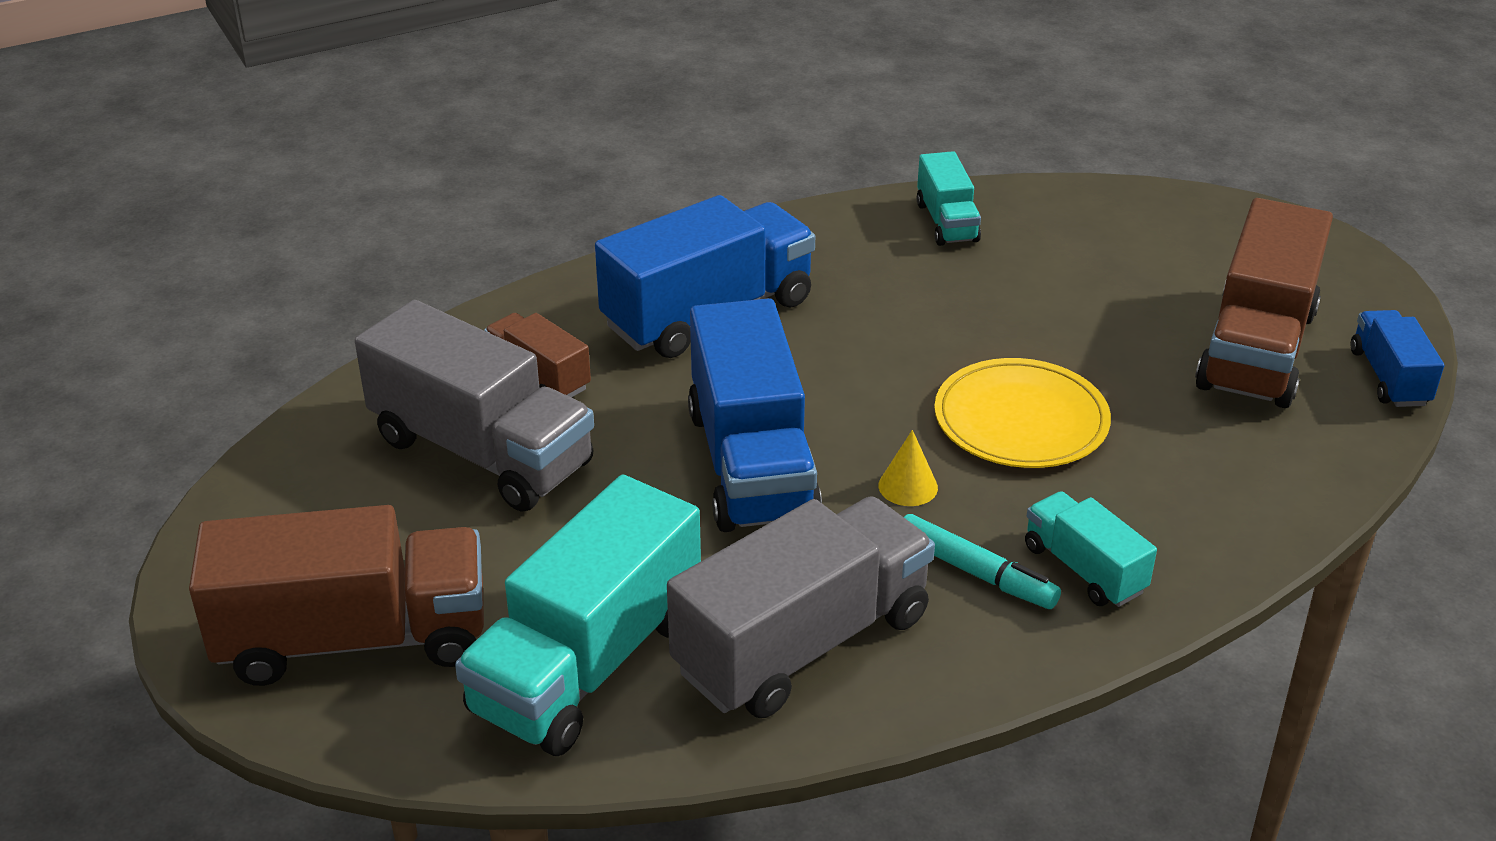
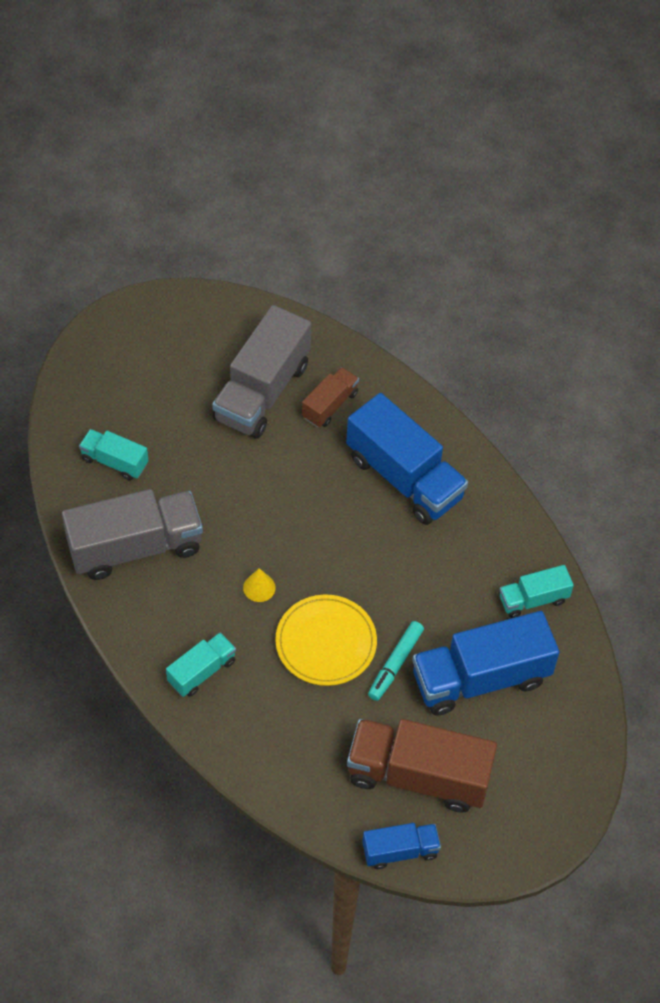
camera: 80 degrees right, 20 degrees up
brown truck [189,505,484,686] -> none
turquoise truck [455,475,701,756] -> turquoise truck [79,429,148,480], size x0.52
grey truck [667,496,935,718] -> grey truck turned 60 degrees counterclockwise [62,489,203,580]
blue truck [688,298,822,532] -> blue truck moved to [412,611,559,715]
turquoise marker [904,514,1061,609] -> turquoise marker moved to [368,621,424,701]

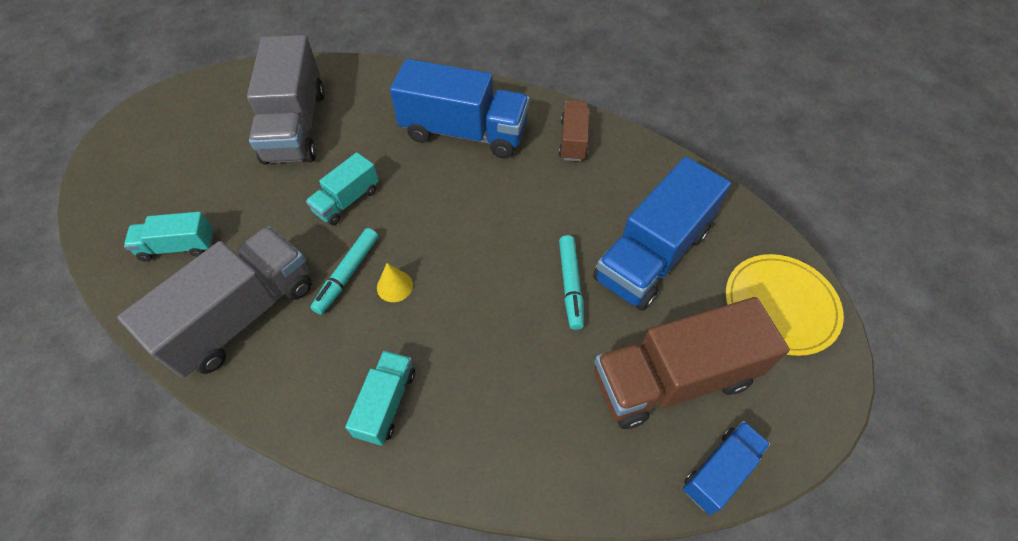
camera: 30 degrees left, 0 degrees up
yellow plate [275,595,377,686] -> yellow plate moved to [725,254,844,356]
brown truck [302,367,359,428] -> brown truck moved to [559,100,589,161]
turquoise truck [500,565,574,618] -> turquoise truck moved to [306,152,379,225]
none -> turquoise marker [311,228,378,315]

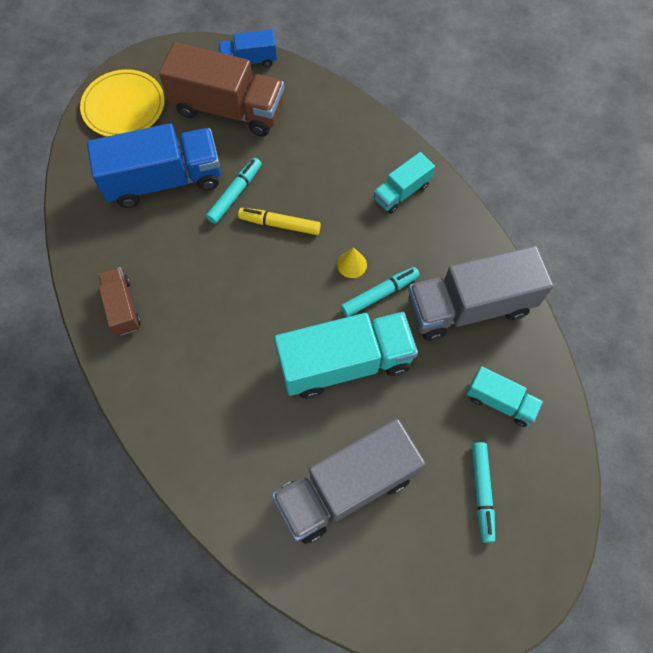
camera: 145 degrees left, 10 degrees up
grey truck [247,35,325,165] -> grey truck turned 150 degrees counterclockwise [272,419,425,544]
turquoise truck [306,152,379,225] -> turquoise truck [274,312,418,399], size x1.92
blue truck [390,59,529,158] -> none
brown truck [559,100,589,161] -> brown truck turned 120 degrees clockwise [98,267,141,336]
none -> yellow marker [238,208,321,235]
none -> turquoise marker [472,442,495,542]

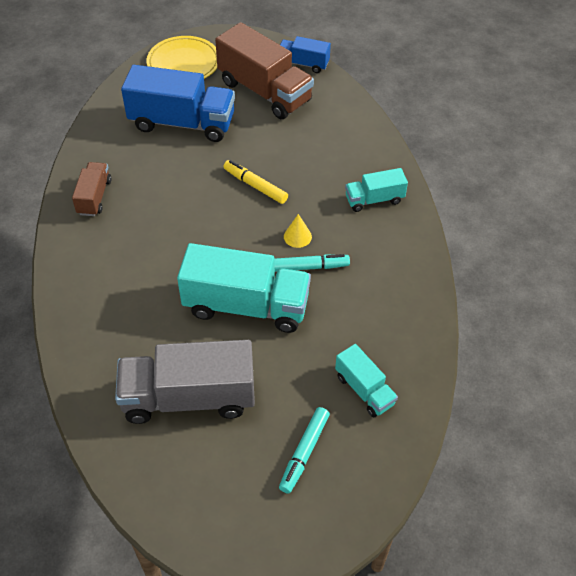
camera: 25 degrees right, 15 degrees down
turquoise marker [206,158,262,224] -> none
grey truck [408,245,554,341] -> none

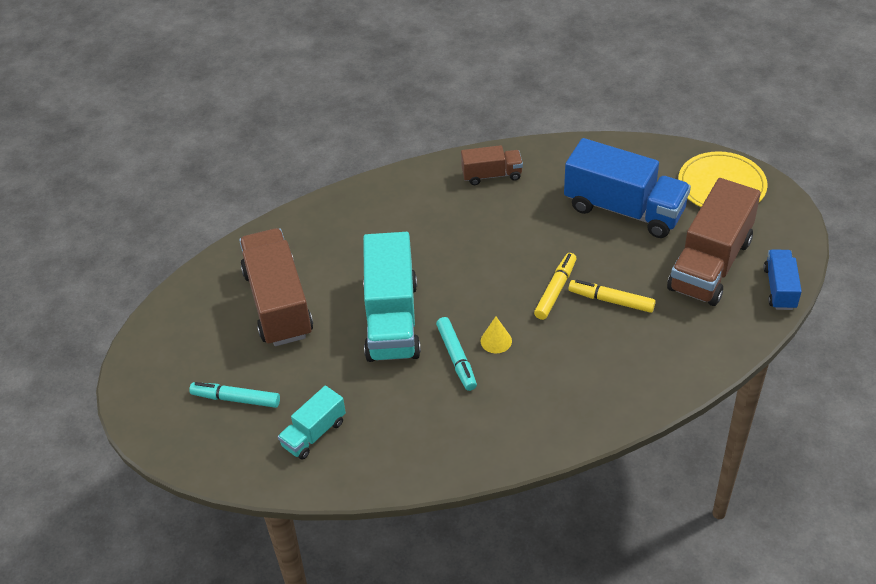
camera: 80 degrees right, 5 degrees down
grey truck [115,340,255,424] -> brown truck [239,228,313,346]
blue truck [121,65,235,142] -> blue truck turned 60 degrees counterclockwise [564,138,691,238]
turquoise truck [345,168,408,212] -> none
none -> yellow marker [568,280,656,313]

